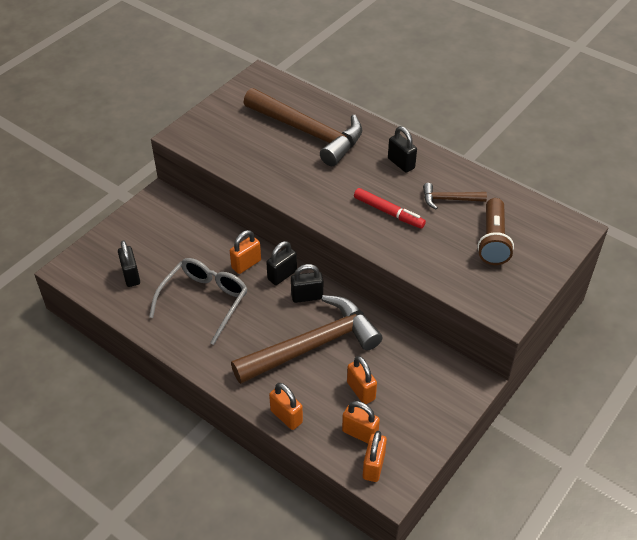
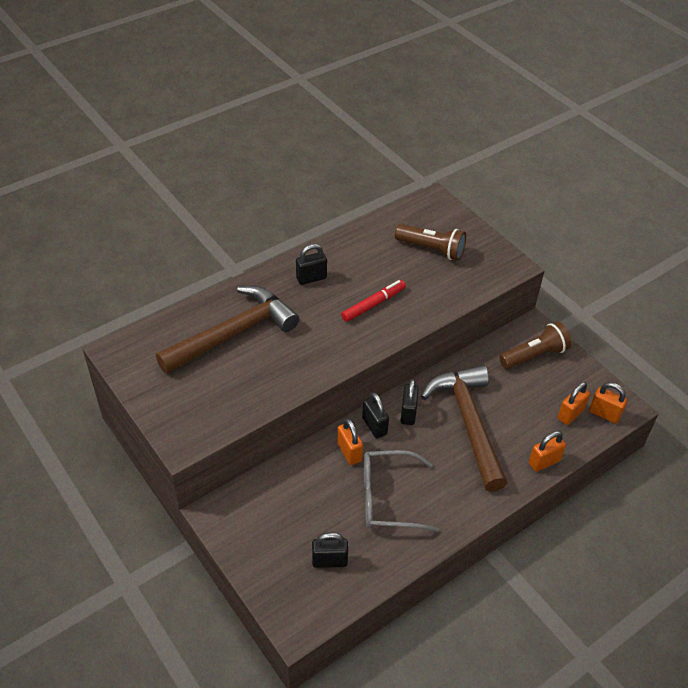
camera: 75 degrees left, 0 degrees up
grey glasses [149,258,247,345] -> grey glasses turned 45 degrees counterclockwise [364,450,439,532]
orange padlock [347,356,377,404] -> none
brown hammer [423,183,487,209] -> none
none -> brown flashlight [499,322,571,369]

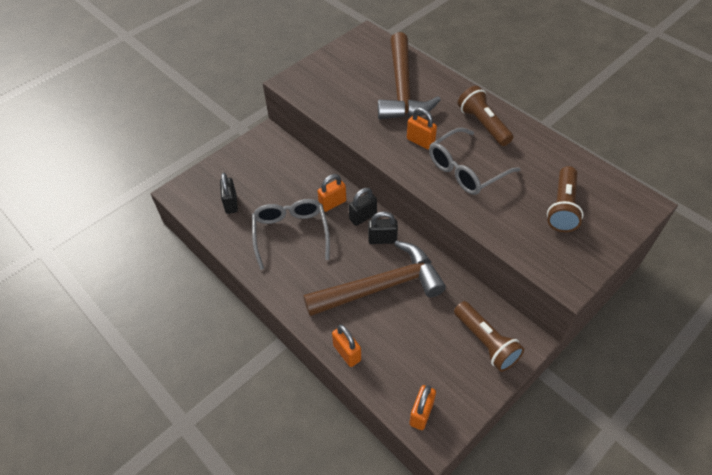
camera: 85 degrees right, 5 degrees up
brown hammer [156,286,299,374] -> brown hammer turned 45 degrees clockwise [378,32,441,119]
black padlock [296,244,327,285] -> brown flashlight [458,86,513,146]
red marker [341,280,406,322] -> grey glasses [429,128,520,195]
orange padlock [558,382,590,425] -> orange padlock moved to [407,108,437,150]

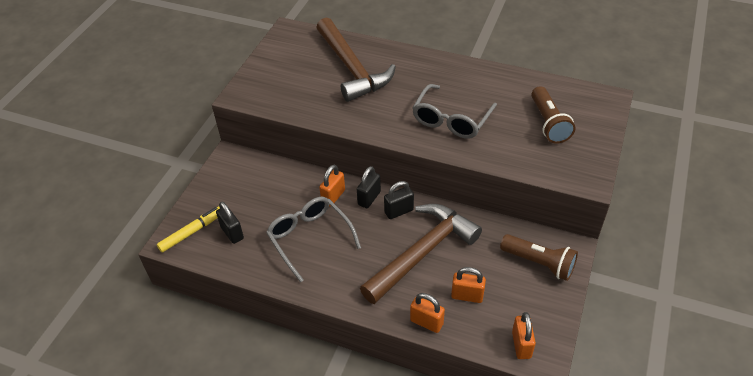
camera: 25 degrees left, 5 degrees down
orange padlock [407,108,437,150] -> orange padlock moved to [451,267,486,303]
brown flashlight [458,86,513,146] -> none
none -> yellow marker [157,206,220,252]

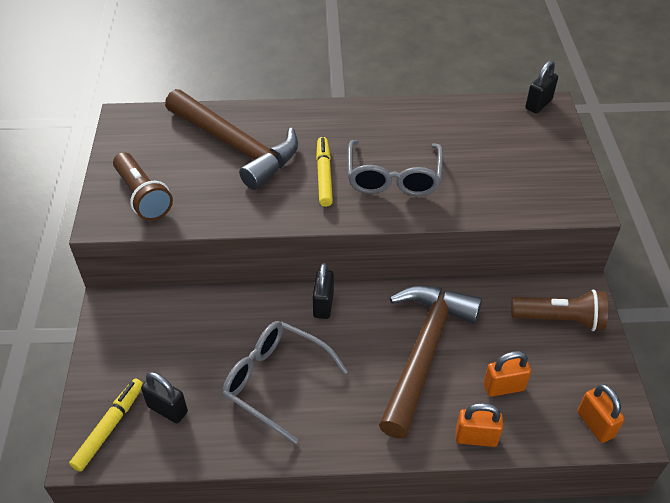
camera: 25 degrees left, 0 degrees up
orange padlock [319,165,345,207] -> none
black padlock [384,181,414,219] -> black padlock moved to [525,61,558,113]
brown flashlight [531,86,576,144] -> brown flashlight moved to [113,152,173,221]
none -> yellow marker [316,137,333,207]

